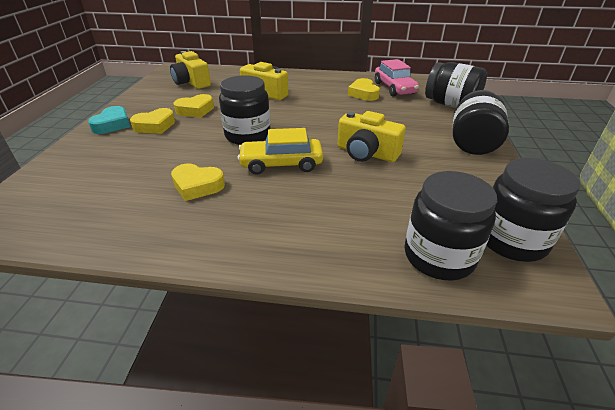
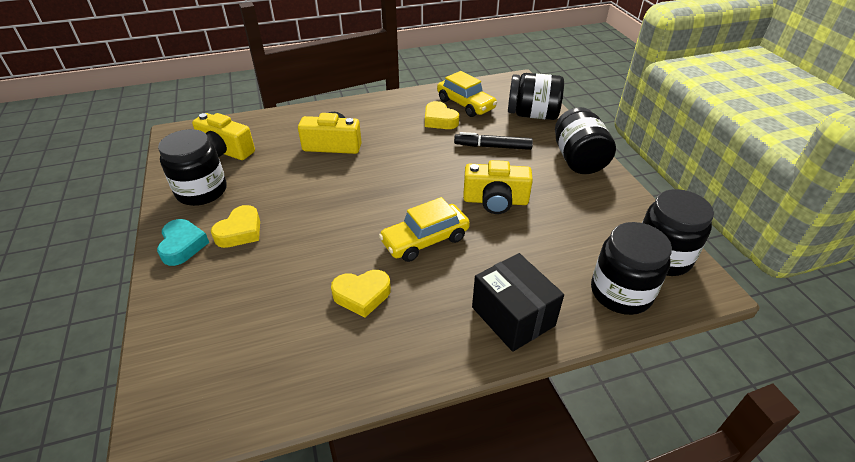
camera: 25 degrees left, 5 degrees up
yellow heart [174,94,214,118] -> none
black jar [219,75,270,145] -> black jar moved to [158,129,227,206]
pink car [375,59,419,96] -> yellow car [437,71,497,117]
none -> black marker [454,132,533,150]
none -> black box [472,253,564,352]

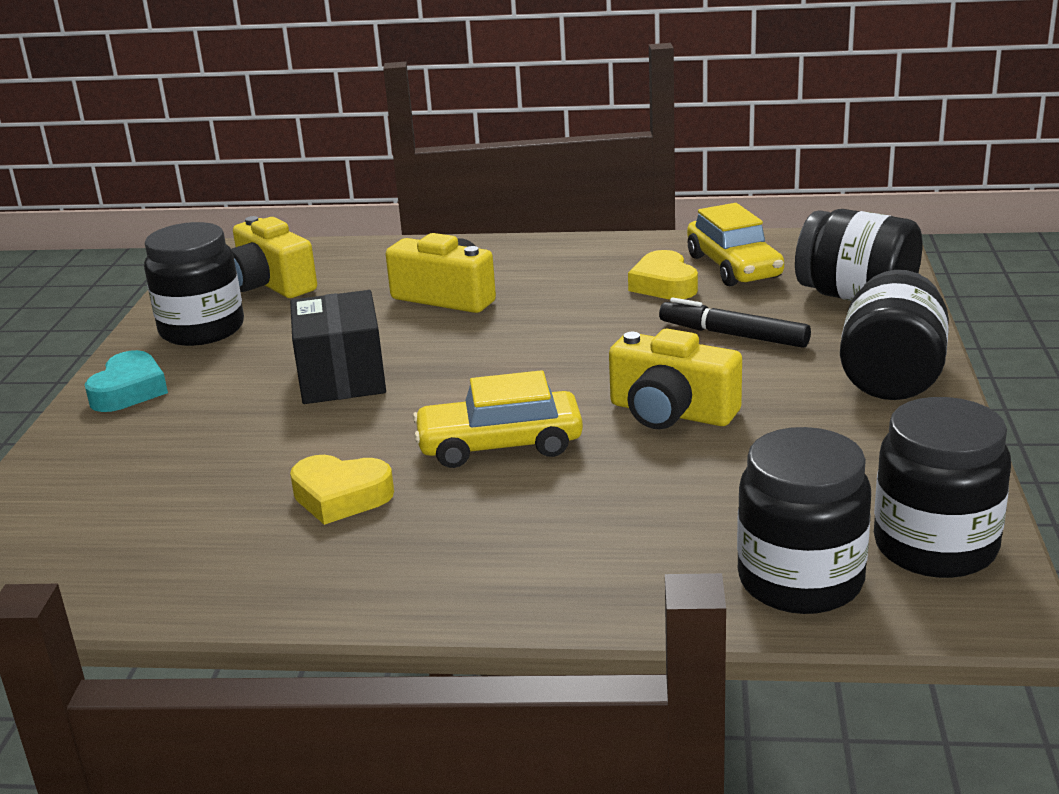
camera: 25 degrees right, 15 degrees down
yellow heart [211,205,260,248] -> none
black box [472,253,564,352] -> black box moved to [290,290,386,404]

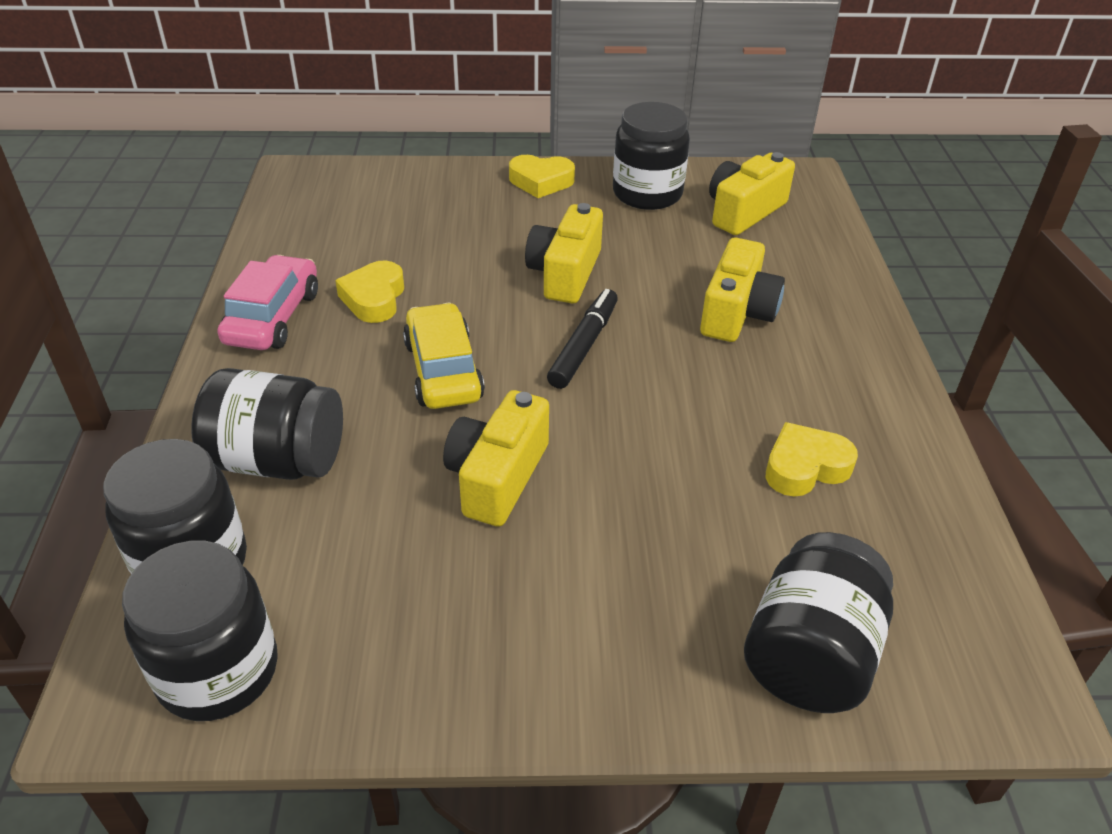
camera: 80 degrees right, 15 degrees up
turquoise heart [84,350,168,412] -> yellow heart [509,155,575,198]
black box [290,290,386,404] -> yellow camera [525,203,603,303]
black marker [659,298,811,348] -> black marker moved to [547,289,618,389]
yellow car [687,203,784,286] -> none
black jar [840,270,949,400] -> black jar moved to [191,368,343,480]
none -> pink car [217,255,318,350]

